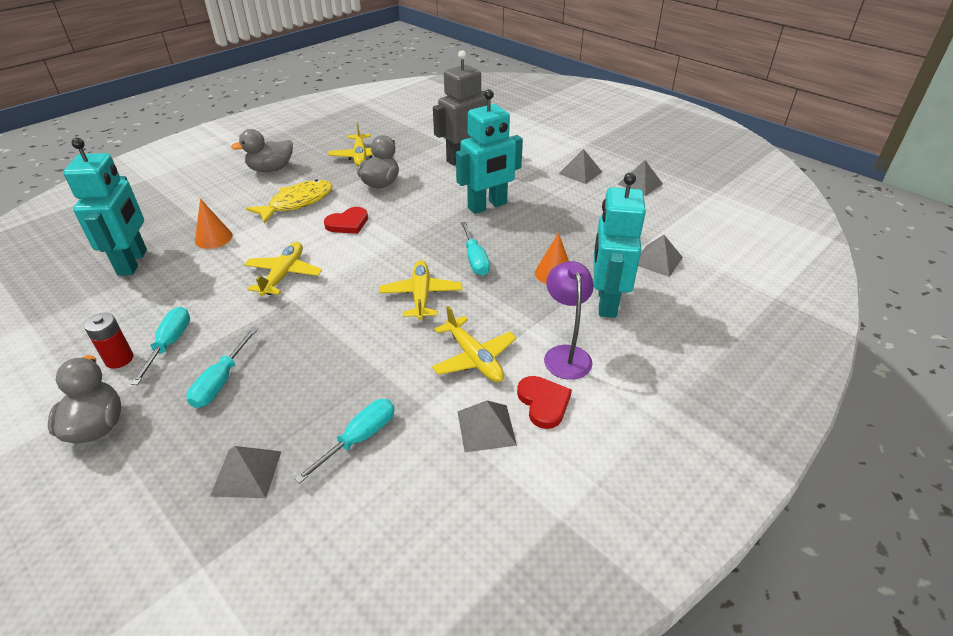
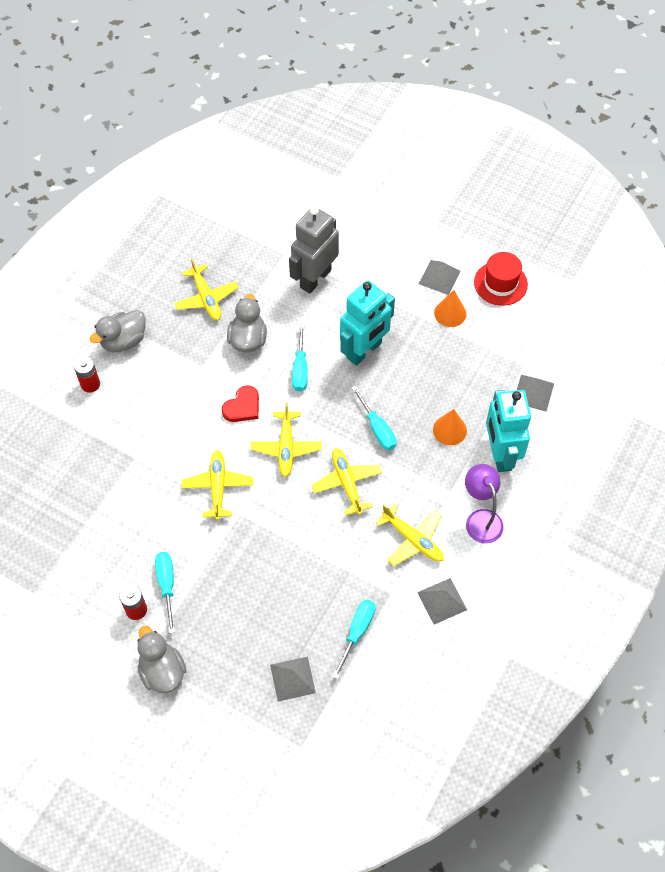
camera: 15 degrees left, 20 degrees up
turquoise robot [63,138,147,276] -> none
turquoise screwdriver [187,328,258,408] -> turquoise screwdriver moved to [292,324,308,391]
orange cone [195,199,233,249] -> orange cone moved to [434,290,466,327]
yellow fish [246,179,333,224] -> none
red heart [517,376,572,429] -> none
grey pyramid [618,160,663,196] -> red hat [474,252,528,306]
none -> red battery [74,356,100,393]
none -> yellow plane [251,402,321,477]

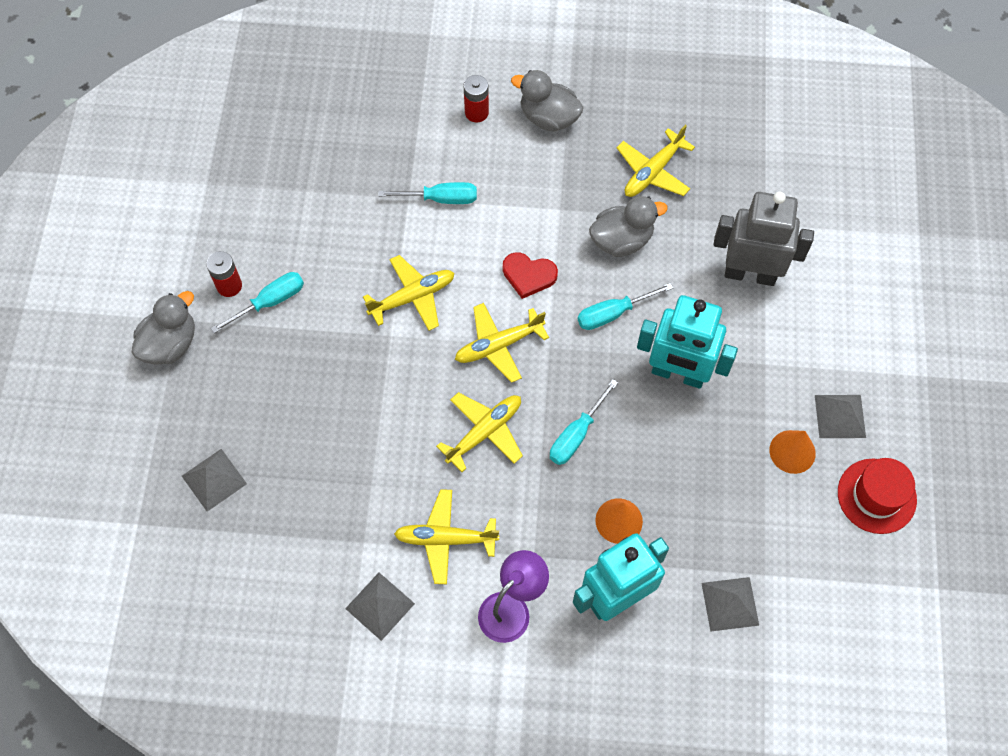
camera: 65 degrees right, 5 degrees up
turquoise screwdriver [332,599,376,679] -> turquoise screwdriver moved to [378,182,477,204]
yellow plane [376,503,444,566] -> yellow plane turned 75 degrees clockwise [394,489,499,584]

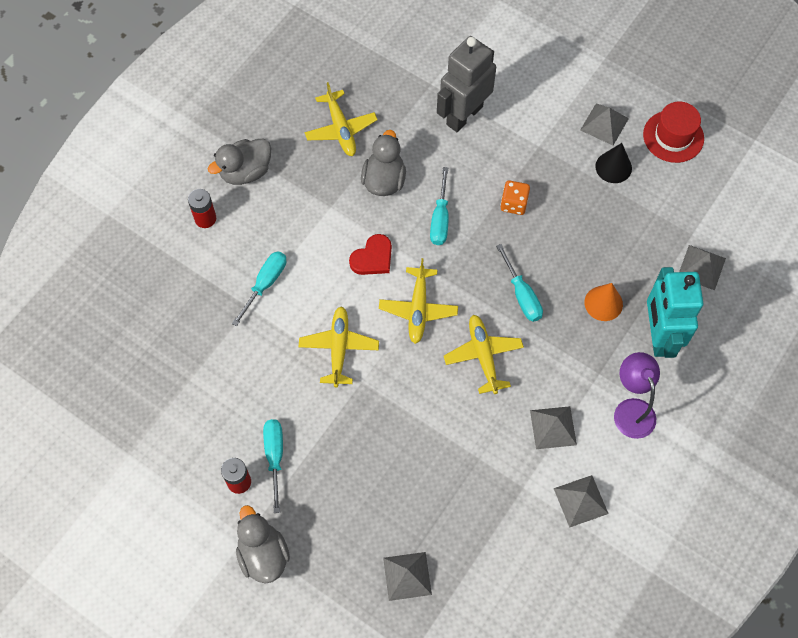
camera: 60 degrees left, 0 degrees up
yellow plane [394,489,499,584] -> grey pyramid [530,406,577,449]
turquoise robot [637,295,738,389] -> orange dice [500,180,530,215]
orange cone [769,430,816,474] -> black cone [595,143,632,183]

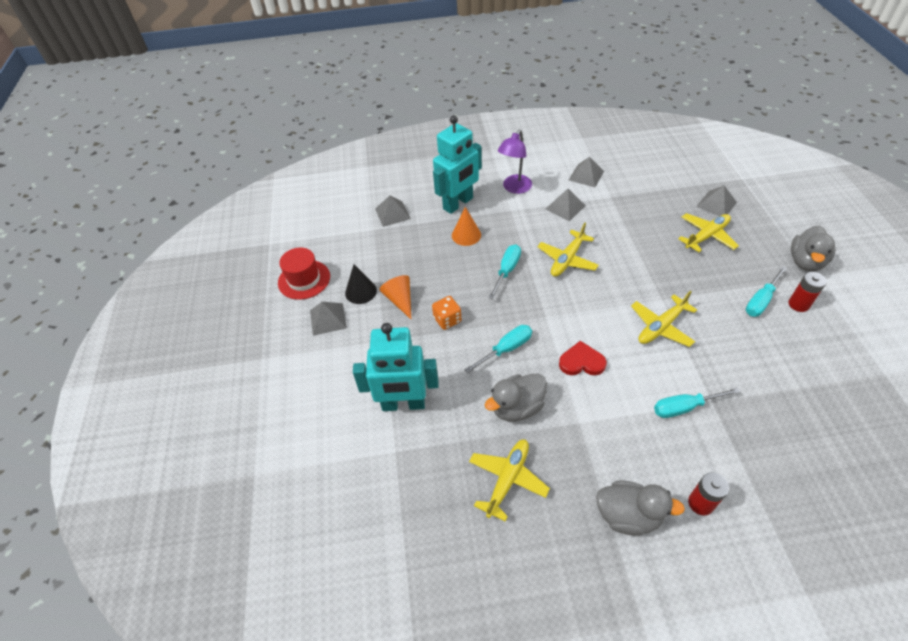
camera: 130 degrees left, 15 degrees down
yellow plane [379,258,458,344] -> yellow plane moved to [678,213,739,252]
grey robot [437,36,496,132] -> turquoise robot [353,323,439,411]
none -> orange cone [379,275,411,319]

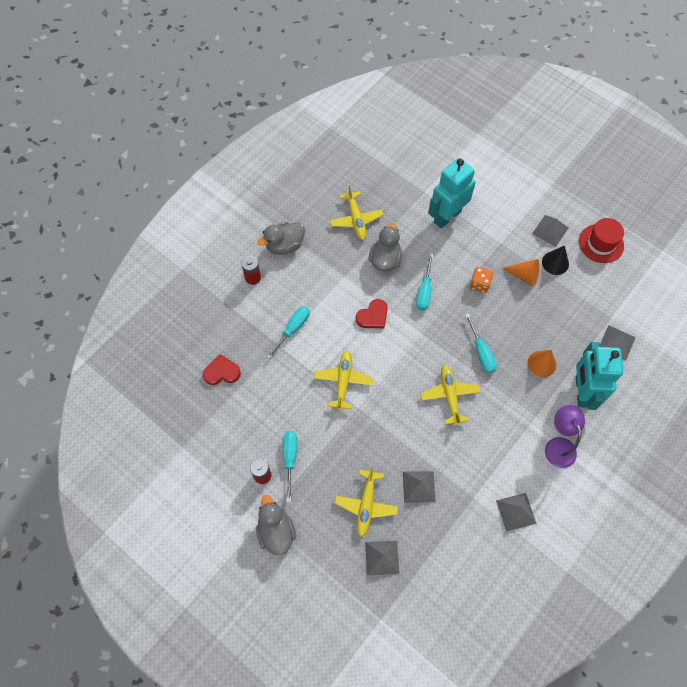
camera: 135 degrees right, 15 degrees up
grey pyramid [546,189,586,221] -> grey pyramid moved to [403,471,436,503]
none -> red heart [203,354,241,385]

